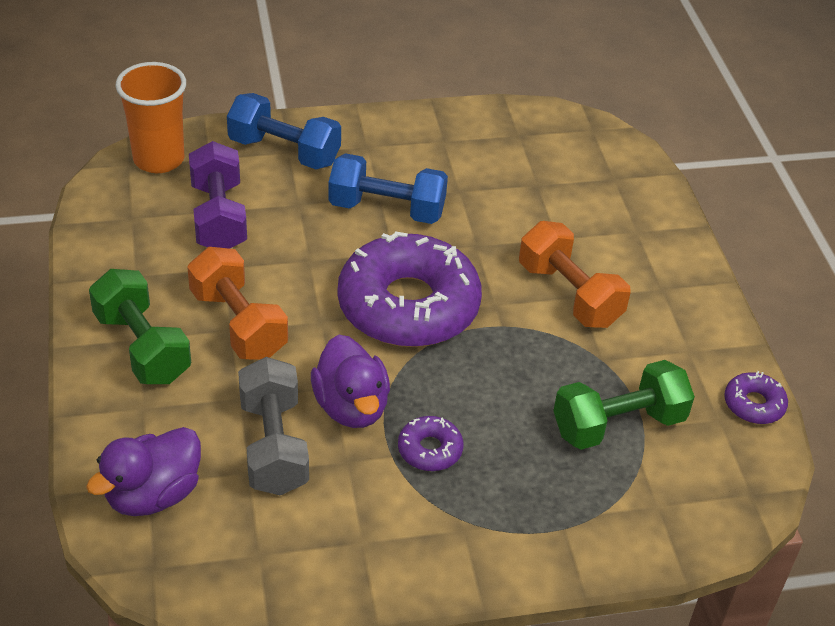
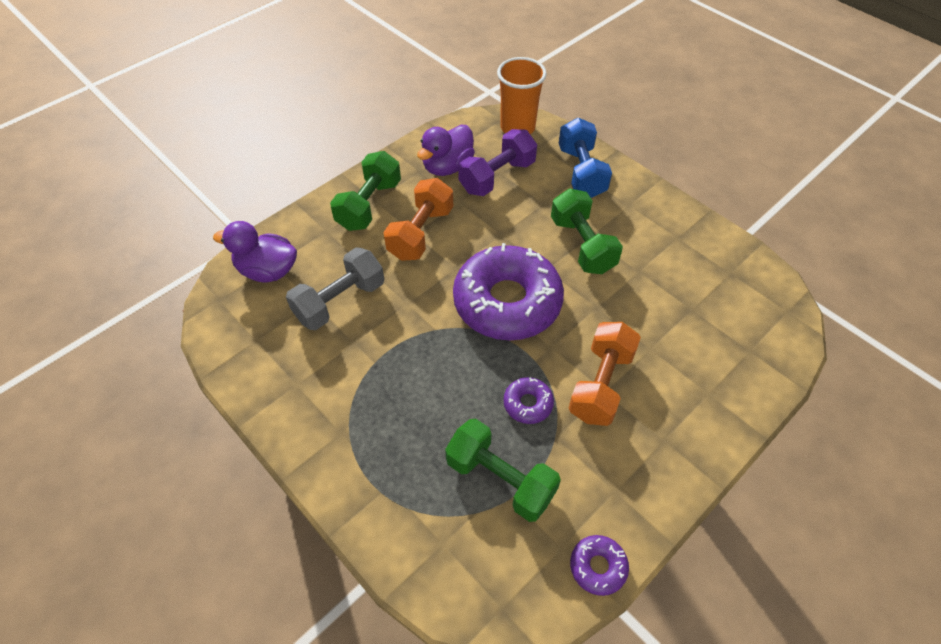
camera: 60 degrees right, 10 degrees up
purple duck [311,335,390,428] -> purple duck moved to [417,125,475,176]
blue dumbbell [328,153,448,224] -> green dumbbell [551,188,623,274]
purple donut [398,416,463,471] -> purple donut moved to [503,377,554,424]

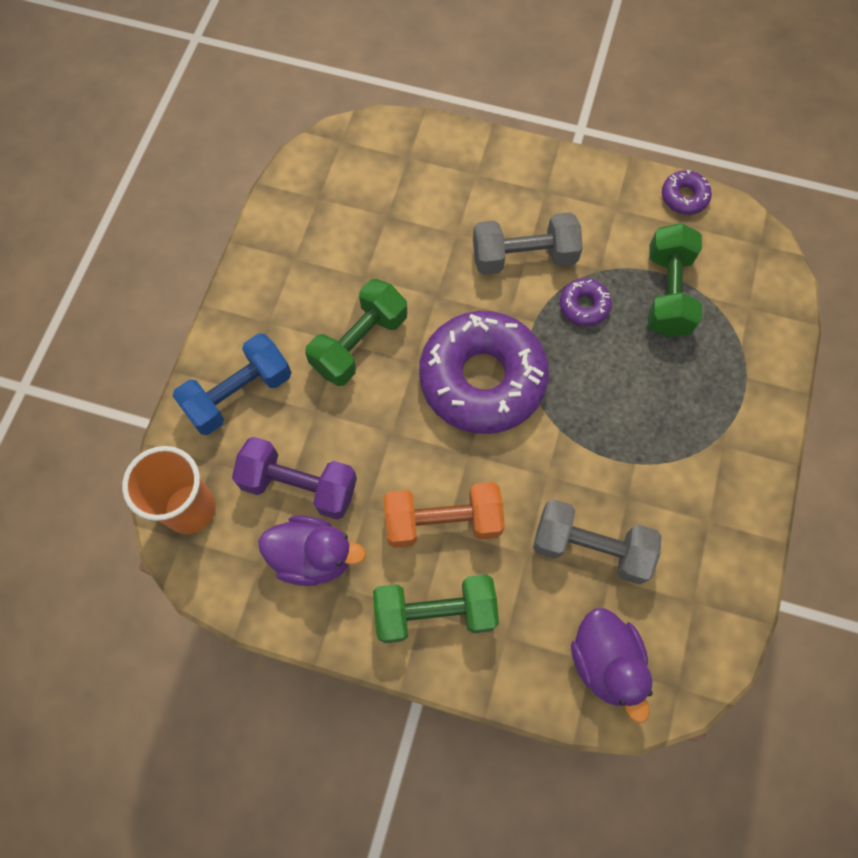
camera: 120 degrees left, 15 degrees up
orange dumbbell [569,322,641,426] -> grey dumbbell [473,212,583,275]

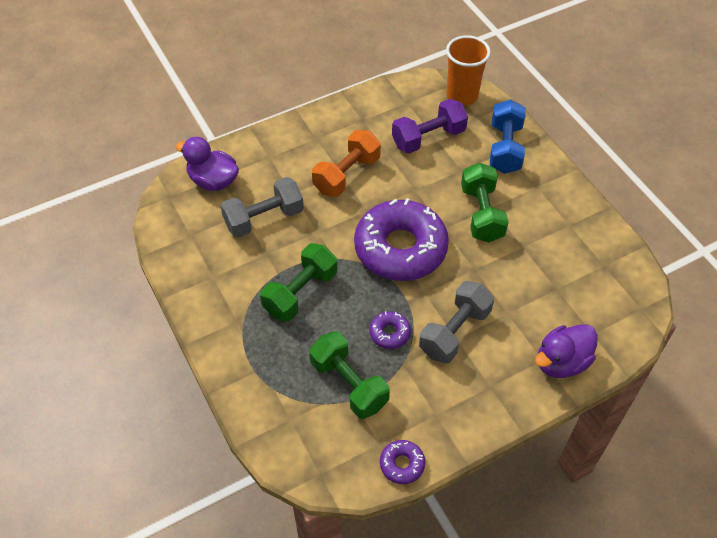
camera: 135 degrees right, 15 degrees down
purple duck [258,515,366,586] -> purple duck moved to [535,324,598,378]
green dumbbell [373,574,499,643] -> green dumbbell moved to [260,243,337,322]

